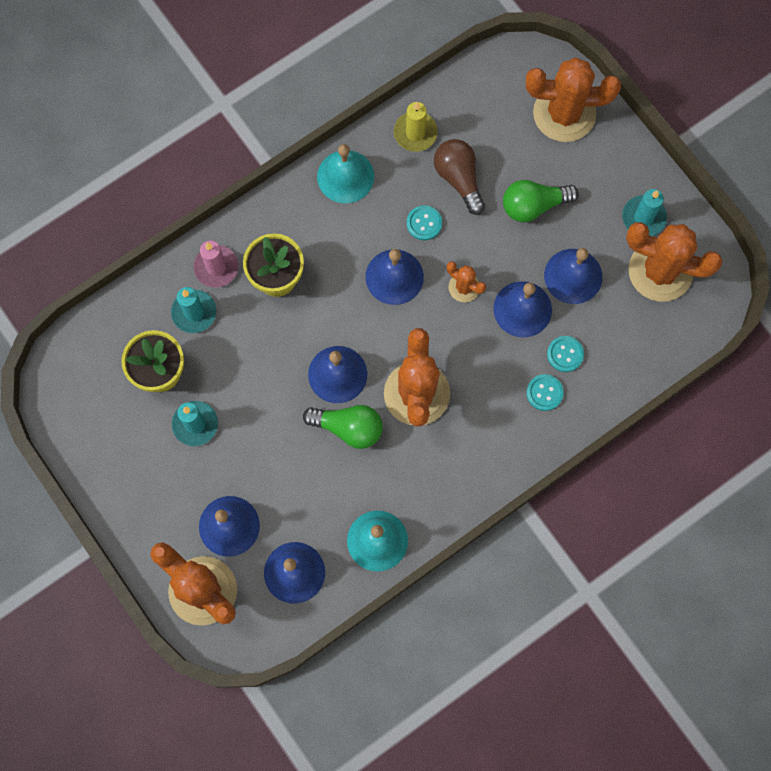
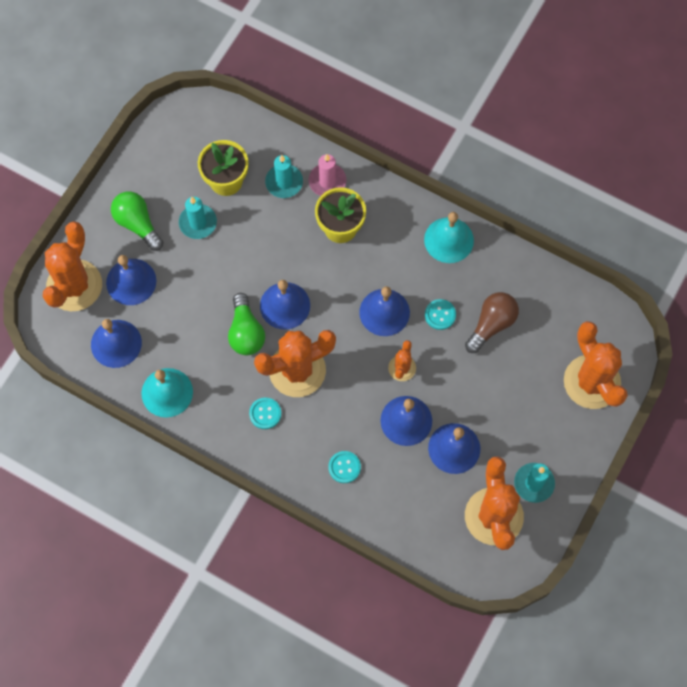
camera: 65 degrees right, 5 degrees down
yellow candle [394,102,438,152] -> none
green light bulb [503,180,579,222] -> green light bulb moved to [111,191,164,251]
turquoise button [547,336,584,372] -> turquoise button moved to [249,398,281,429]

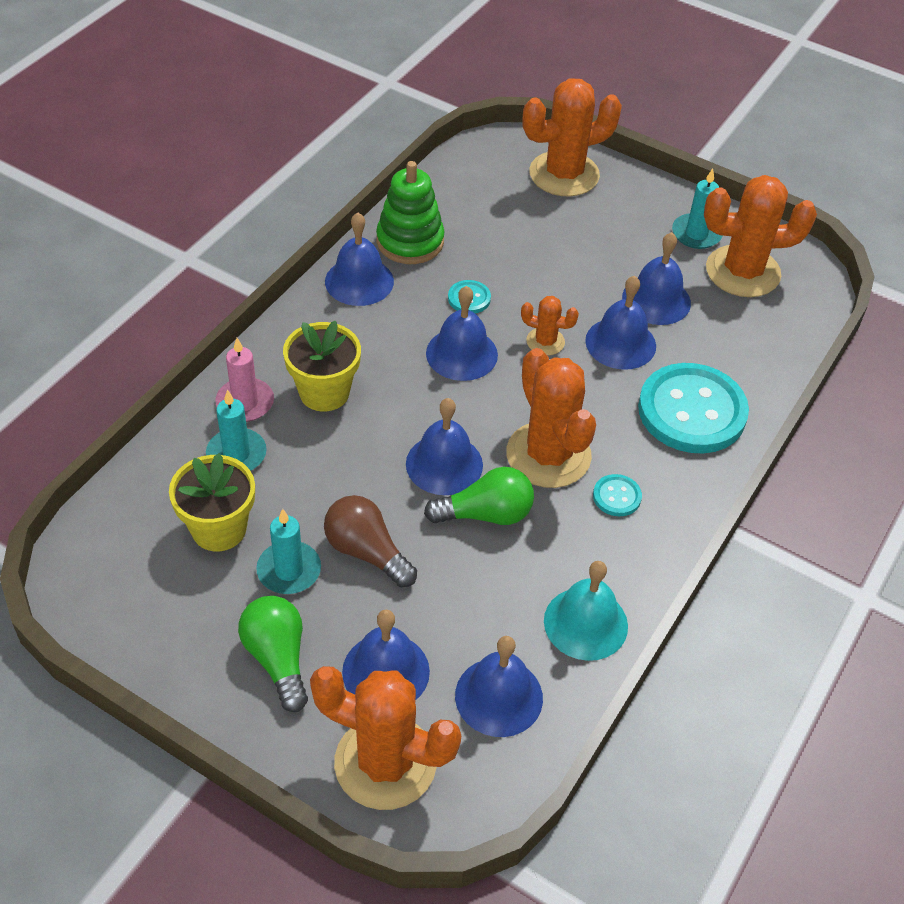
camera: 90 degrees left, 20 degrees down
green light bulb [111,191,164,251] -> green light bulb turned 105 degrees clockwise [238,596,308,712]
turquoise button [328,451,361,483] -> turquoise button [638,363,749,453], size x2.36
turquoise bell [424,212,474,263] -> blue bell [325,213,394,306]
brown light bulb [465,292,519,353] -> brown light bulb moved to [324,495,417,587]
none -> green stacking toy [376,161,444,264]

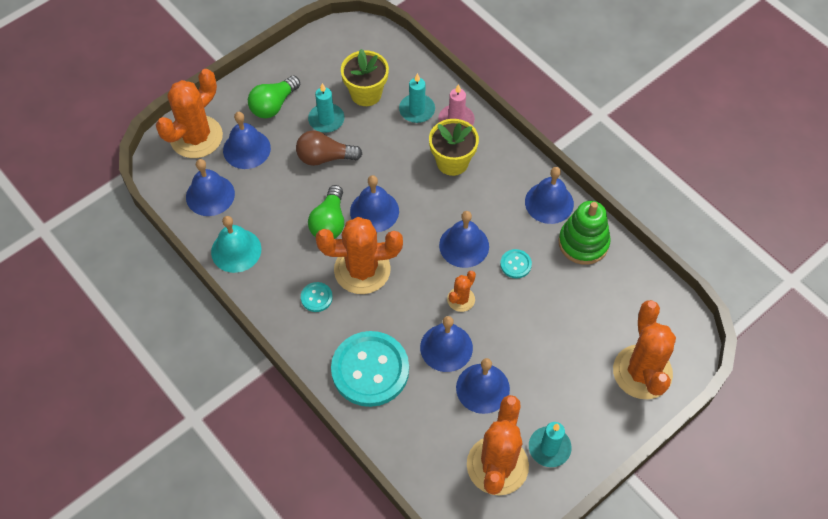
camera: 110 degrees right, 10 degrees up
green light bulb [238,596,308,712] -> green light bulb turned 135 degrees clockwise [248,76,300,118]
brown light bulb [324,495,417,587] -> brown light bulb turned 150 degrees counterclockwise [296,130,362,166]

